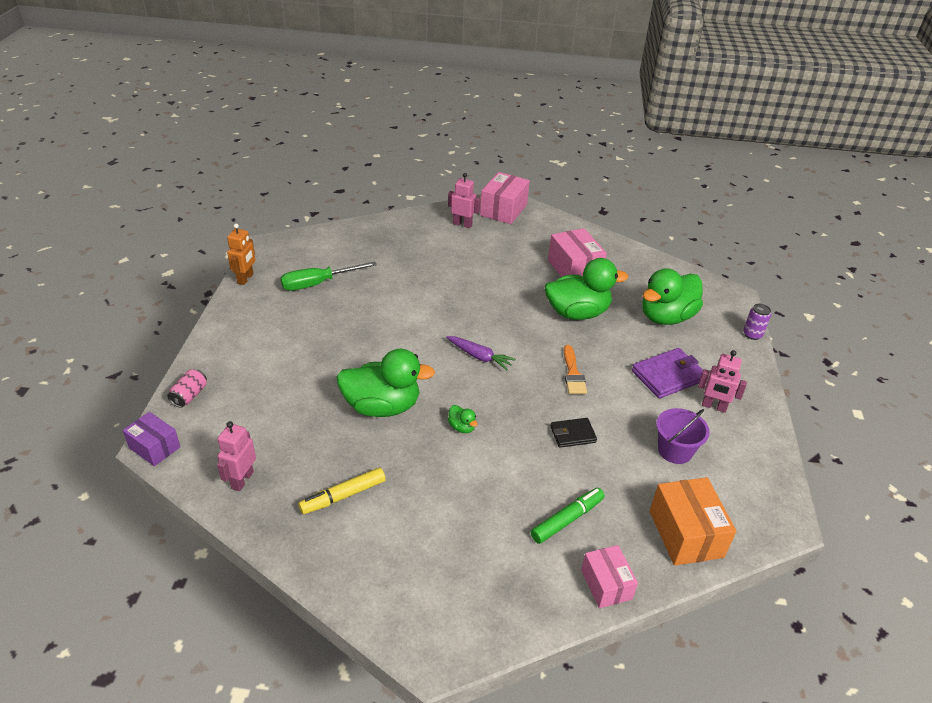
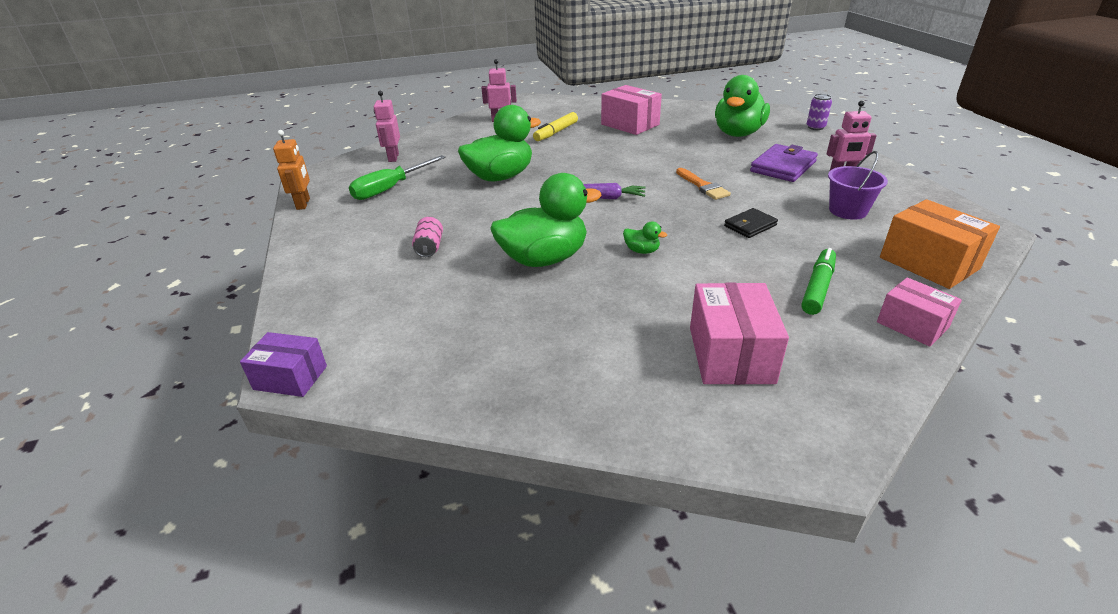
camera: 20 degrees left, 5 degrees down
pink can [167,369,207,408] -> pink can moved to [412,217,443,257]
pink robot [217,421,256,491] -> pink robot moved to [374,91,400,162]
yellow marker [298,467,386,515] -> yellow marker moved to [533,112,578,141]
pink box [480,172,530,224] -> pink box moved to [690,283,789,385]
green duck [545,258,628,320] -> green duck moved to [458,105,541,182]

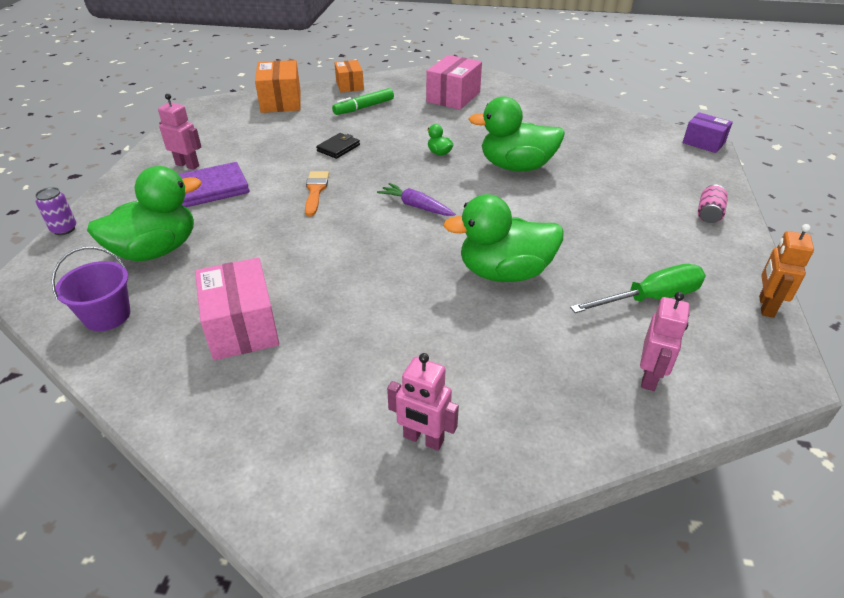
camera: 155 degrees left, 5 degrees up
pink can [412,217,443,257] -> pink can moved to [698,185,728,223]
yellow marker [533,112,578,141] -> none
black wallet [724,208,778,238] -> black wallet turned 45 degrees counterclockwise [316,133,360,159]
purple bucket [828,151,888,220] -> purple bucket moved to [51,247,130,331]
pink box [877,278,962,347] -> orange box [334,60,364,92]

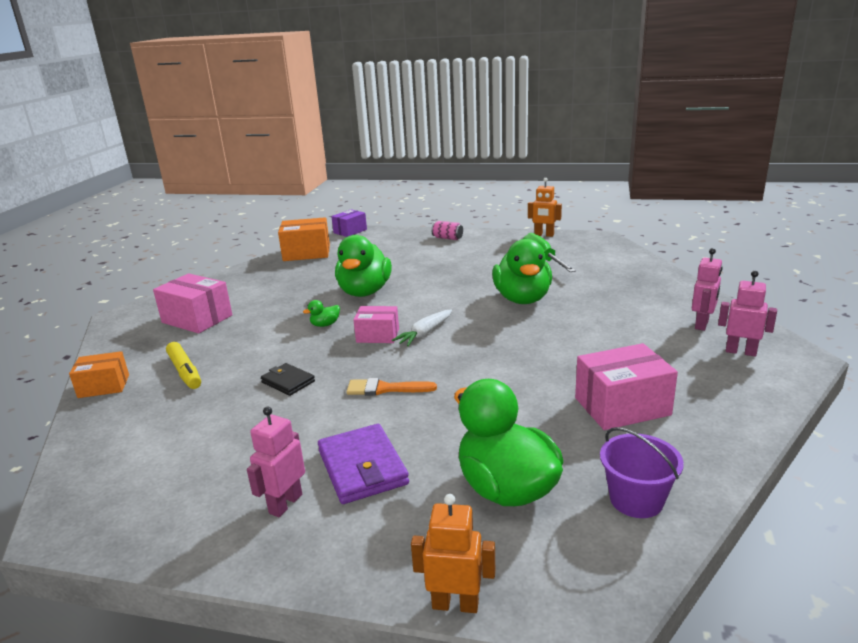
camera: 85 degrees left, 15 degrees down
purple can [35,187,76,235] -> orange robot [411,494,495,613]
orange box [255,60,301,113] -> orange box moved to [278,217,330,261]
green marker [332,88,394,115] -> yellow marker [166,342,201,389]
purple carrot [377,183,456,216] -> white carrot [392,310,452,346]
pink robot [640,292,690,391] -> pink robot moved to [718,271,777,357]
none -> pink box [353,306,399,343]

